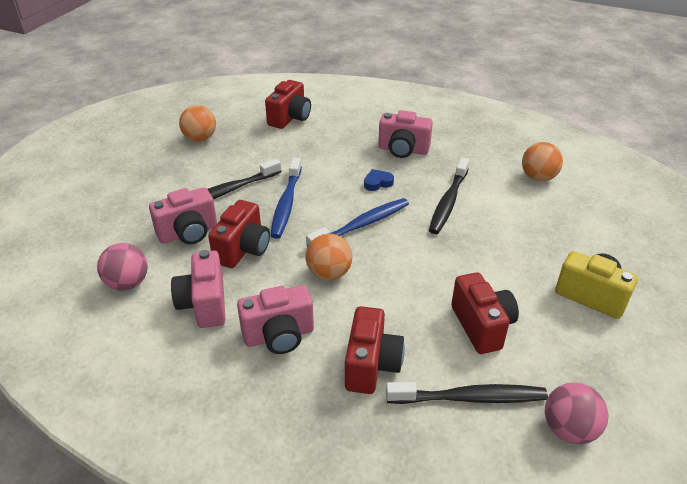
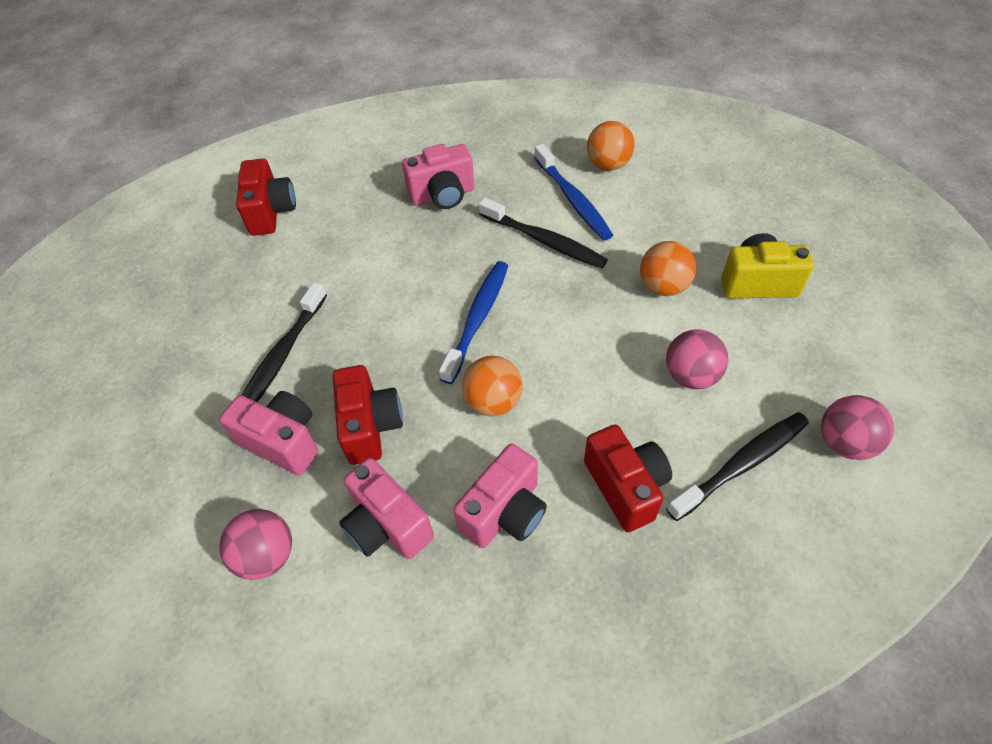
camera: 30 degrees left, 15 degrees up
pink camera [149,187,217,244] -> pink camera turned 90 degrees counterclockwise [219,391,318,476]
orange ball [179,105,216,142] -> orange ball moved to [640,241,696,296]
blue toothbrush [270,158,302,239] -> blue toothbrush moved to [534,144,613,241]
blue heart [364,169,394,191] -> none
black toothbrush [429,158,469,234] -> black toothbrush turned 45 degrees counterclockwise [479,197,608,268]
red camera [451,272,519,354] -> pink ball [666,329,728,389]

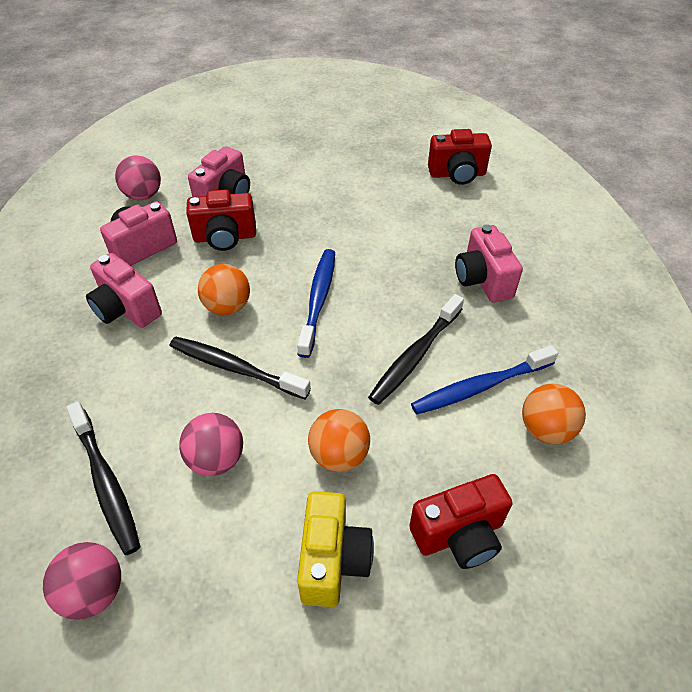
camera: 90 degrees right, 5 degrees down
black toothbrush [242,282,327,402] -> black toothbrush moved to [170,337,311,399]
blue toothbrush [439,261,508,384] -> blue toothbrush turned 105 degrees counterclockwise [297,249,335,358]
red camera [584,425,672,532] -> red camera moved to [409,474,512,569]

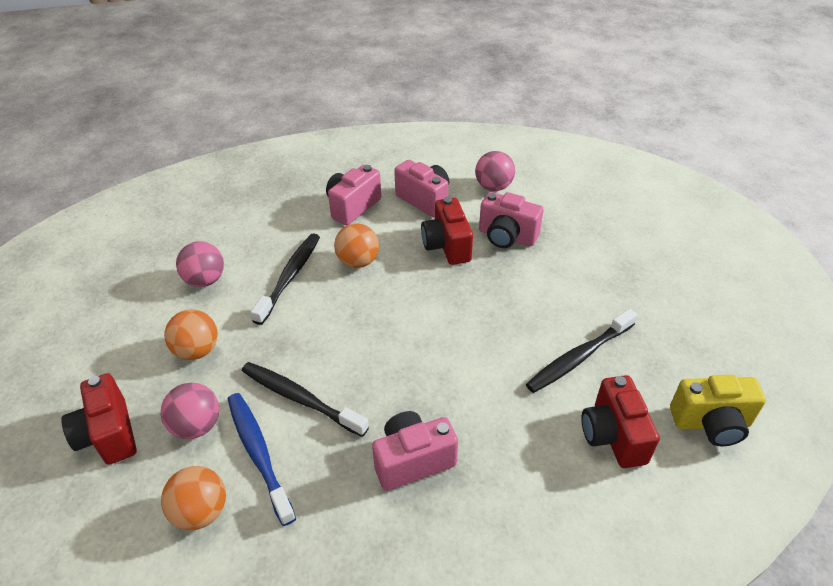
camera: 85 degrees right, 5 degrees down
pink ball [43,542,121,620] -> pink ball moved to [161,383,219,439]
black toothbrush [66,401,140,555] -> black toothbrush moved to [526,309,637,393]
blue toothbrush [297,249,335,358] -> none
yellow camera [297,491,374,607] -> yellow camera moved to [670,375,766,446]

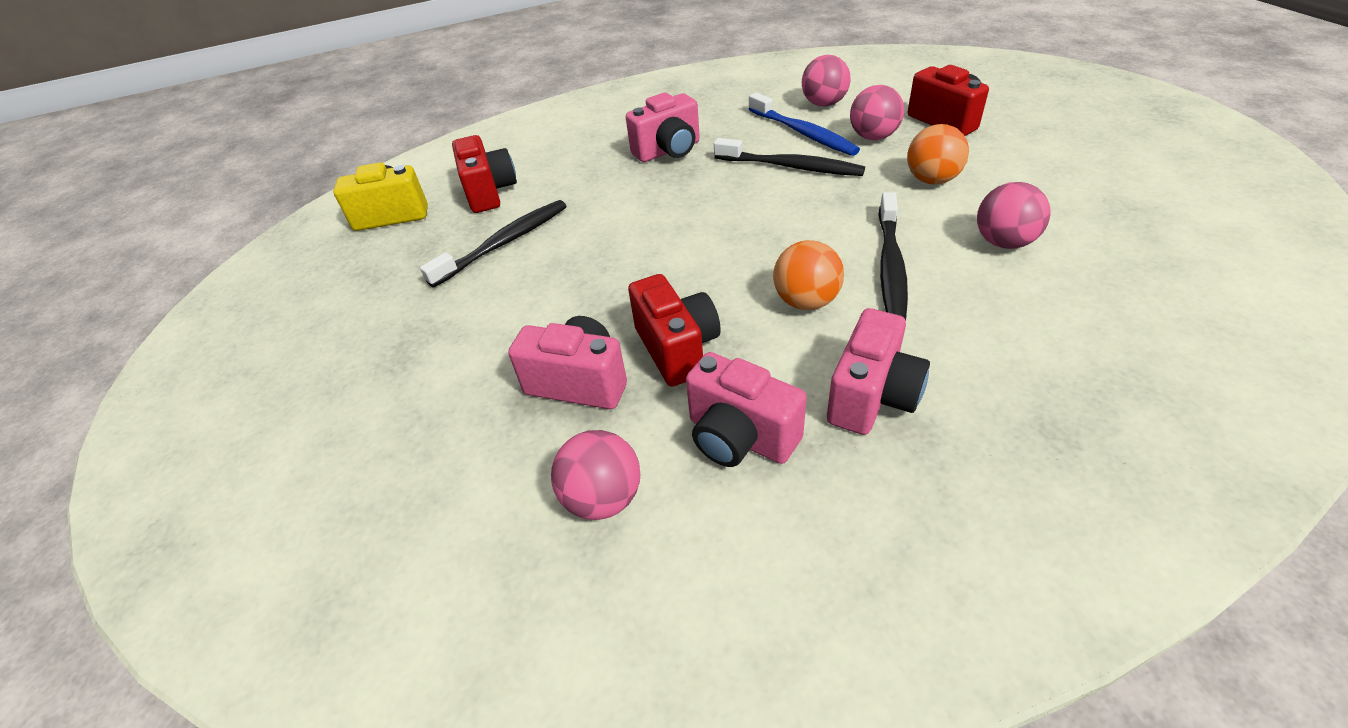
camera: 175 degrees right, 0 degrees up
orange ball [161,466,226,530] -> pink ball [802,55,851,106]

